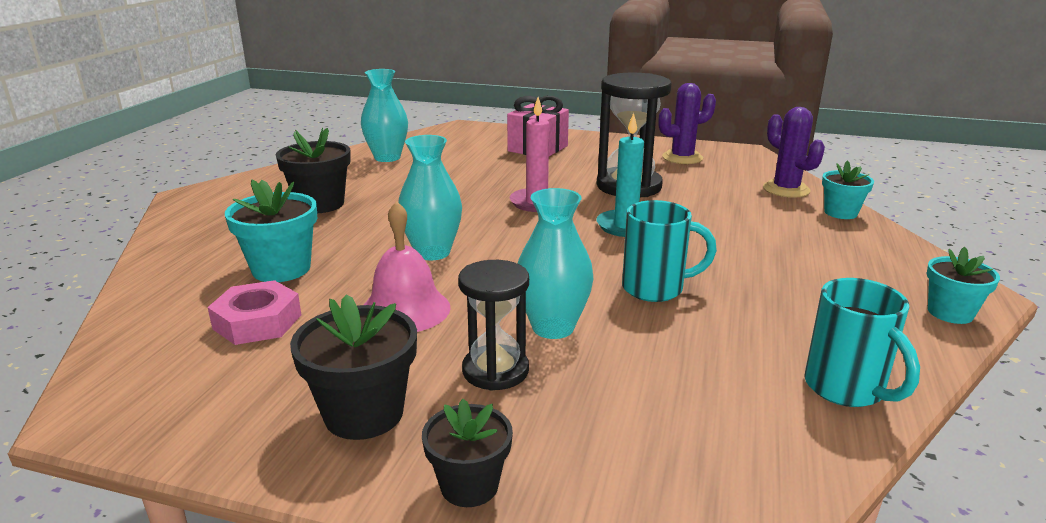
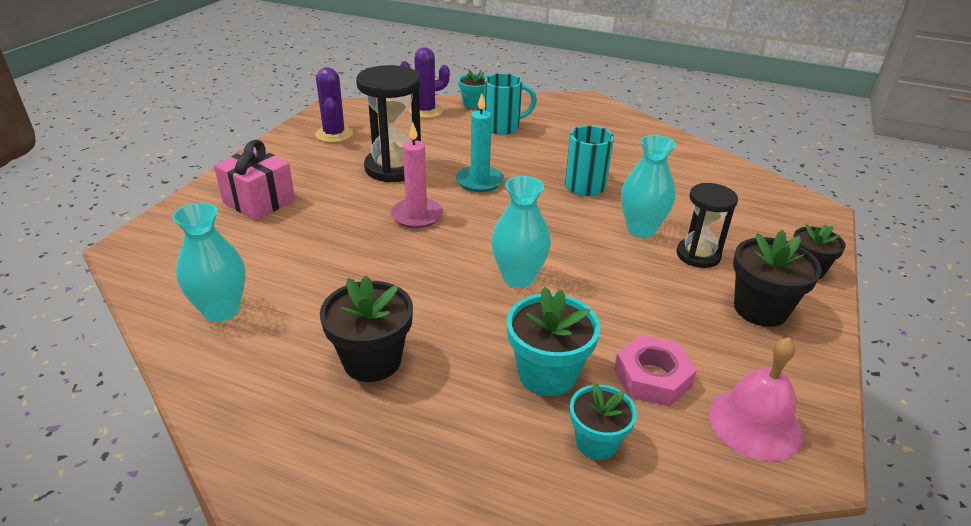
camera: 85 degrees left, 10 degrees up
pink bell [364,201,451,332] -> pink bell moved to [709,337,803,461]
turquoise mug [804,278,920,407] -> turquoise mug moved to [484,73,537,135]
turquoise flower pot [927,247,1000,324] -> turquoise flower pot moved to [570,383,637,460]

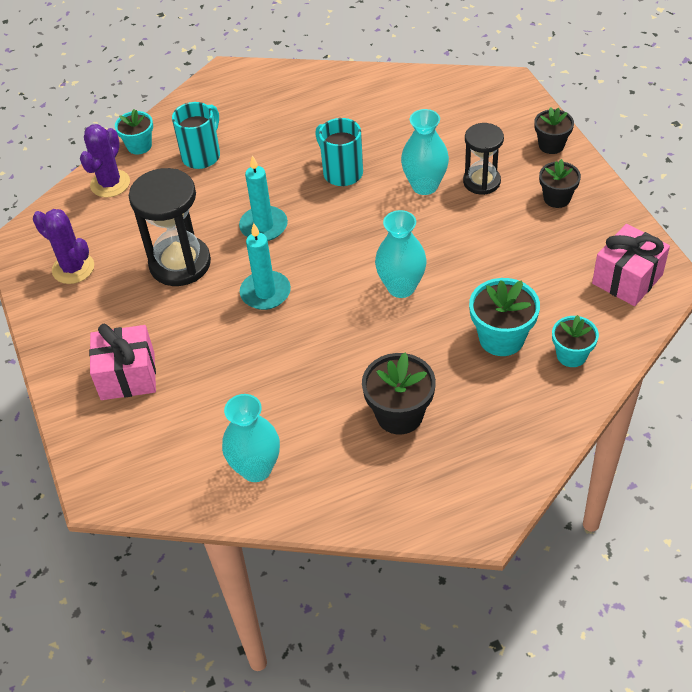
camera: 40 degrees left, 15 degrees up
pink candle [390,123,443,228] -> turquoise candle [240,223,291,310]
pink nut [614,335,697,407] -> none
pink bell [709,337,803,461] -> pink gift [592,224,670,306]
black flower pot [733,230,822,327] -> black flower pot [539,159,581,208], size x0.65

